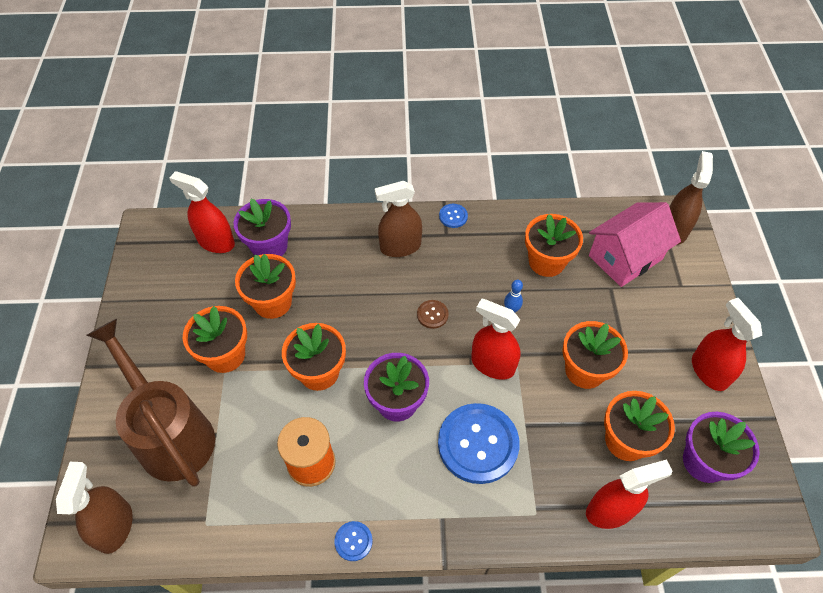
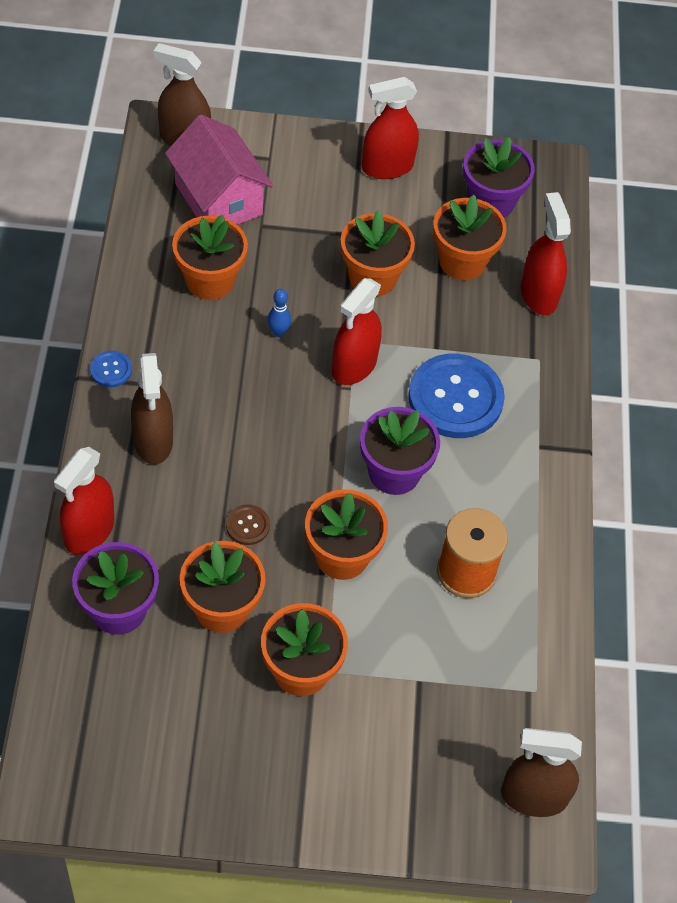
camera: 90 degrees left, 0 degrees up
brown watering can [86,319,215,487] -> none
red spray bottle [169,171,235,253] -> red spray bottle moved to [54,447,114,555]
blue button [334,521,373,561] -> none
brown button [417,300,449,329] -> brown button moved to [226,504,270,545]

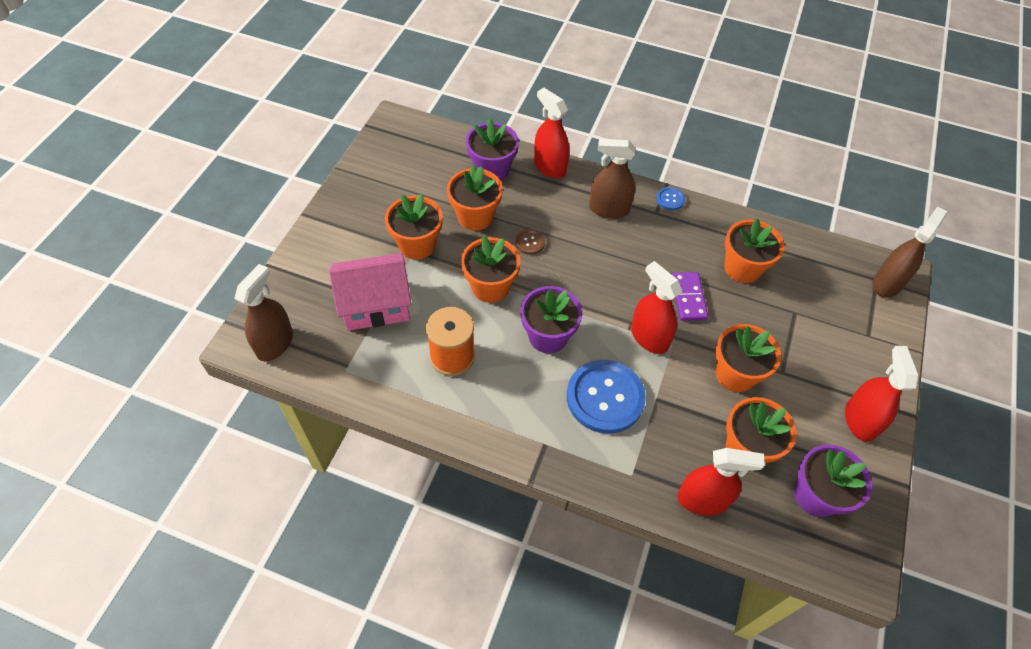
camera: 110 degrees right, 0 degrees up
pink house [165,115,273,225] -> pink house moved to [329,253,411,331]
blue bowling pin [267,289,291,337] -> purple domino [672,272,708,321]

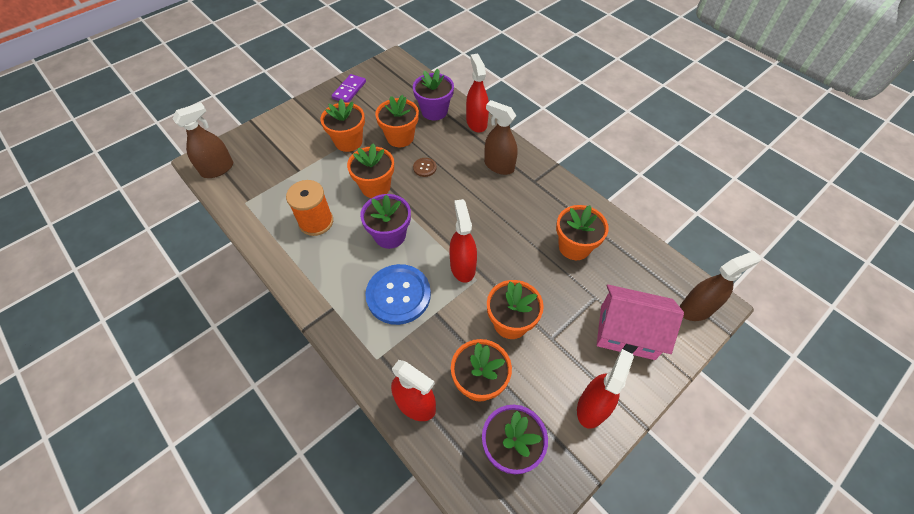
camera: 30 degrees right, 0 degrees up
pink house [329,253,411,331] -> pink house moved to [597,284,684,360]
blue button [656,187,685,210] -> none
purple domino [672,272,708,321] -> purple domino moved to [331,74,366,103]

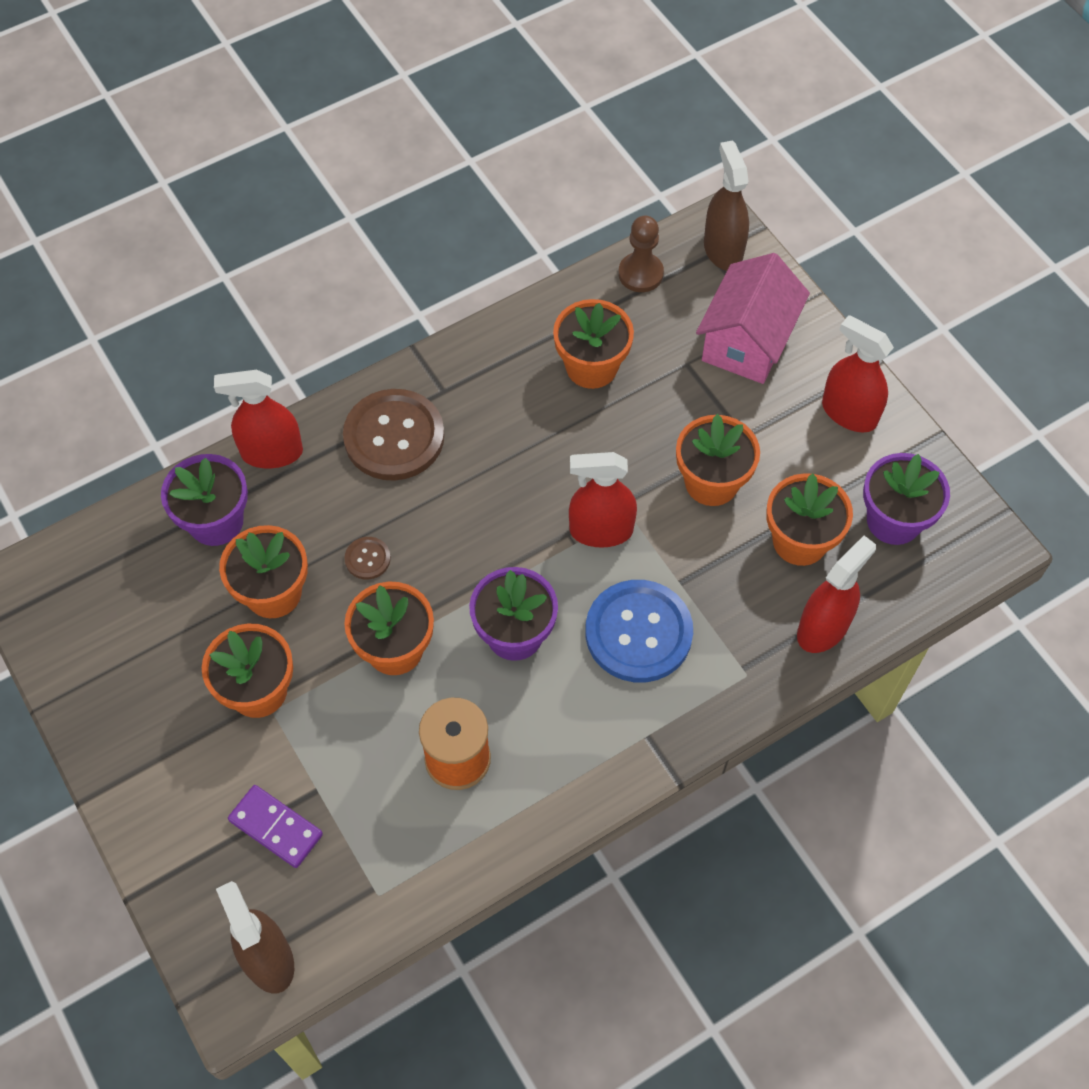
camera: 80 degrees left, 5 degrees up
purple domino [331,74,366,103] -> purple domino moved to [228,785,323,868]
brown spray bottle [484,100,518,175] -> brown button [343,389,445,481]
none -> brown pawn [618,216,664,292]

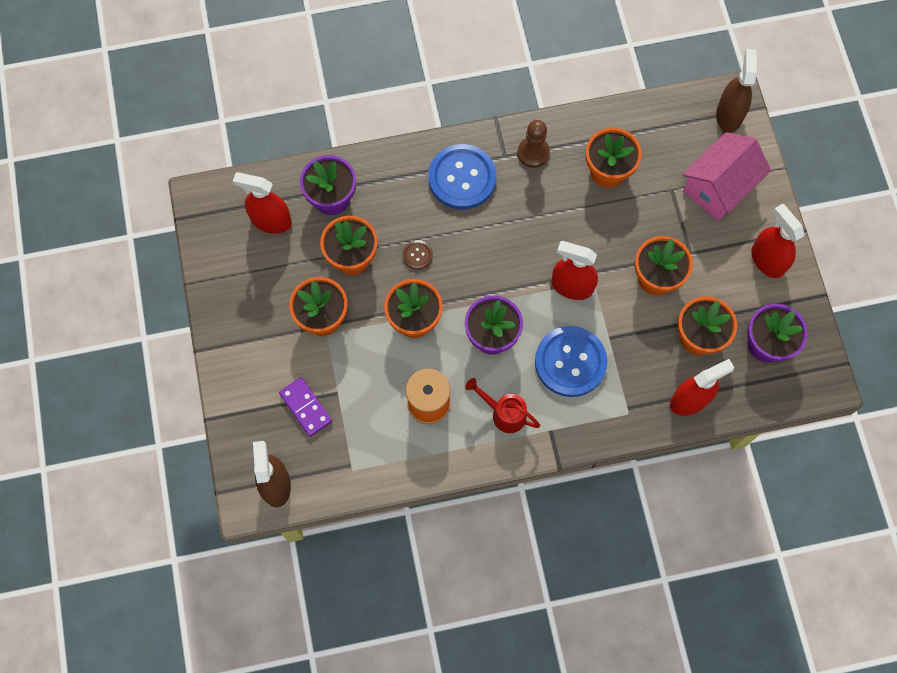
camera: 20 degrees right, 10 degrees up
red spray bottle [214,370,303,468] -> red spray bottle moved to [233,172,292,234]
brown button [343,389,445,481] -> blue button [428,144,497,210]
brown pawn [618,216,664,292] -> brown pawn moved to [517,120,550,168]
none -> red watering can [465,378,540,433]

